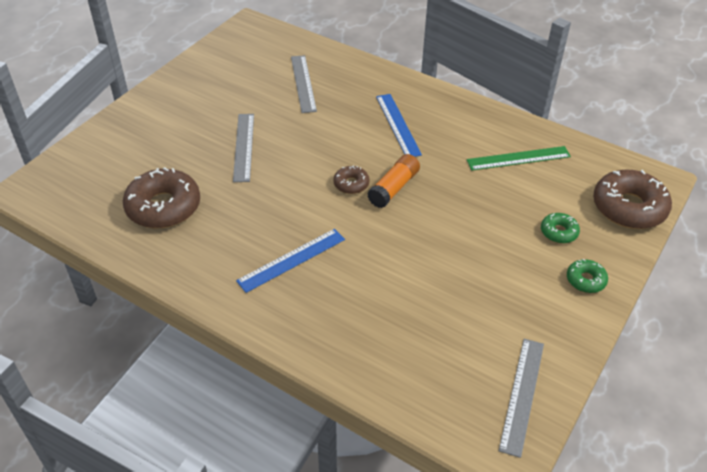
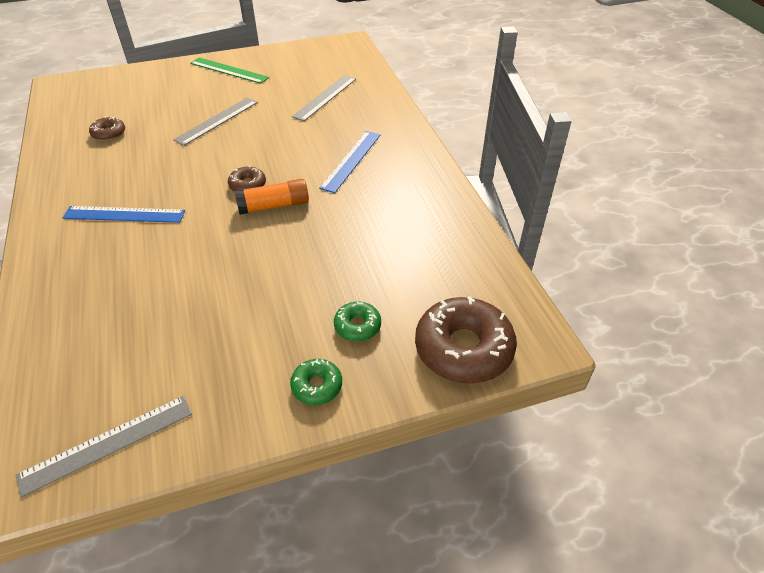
camera: 40 degrees right, 0 degrees up
brown donut [123,167,200,228] -> brown donut [89,117,125,141], size x0.49
green ruler [467,146,571,171] -> green ruler moved to [190,57,269,84]

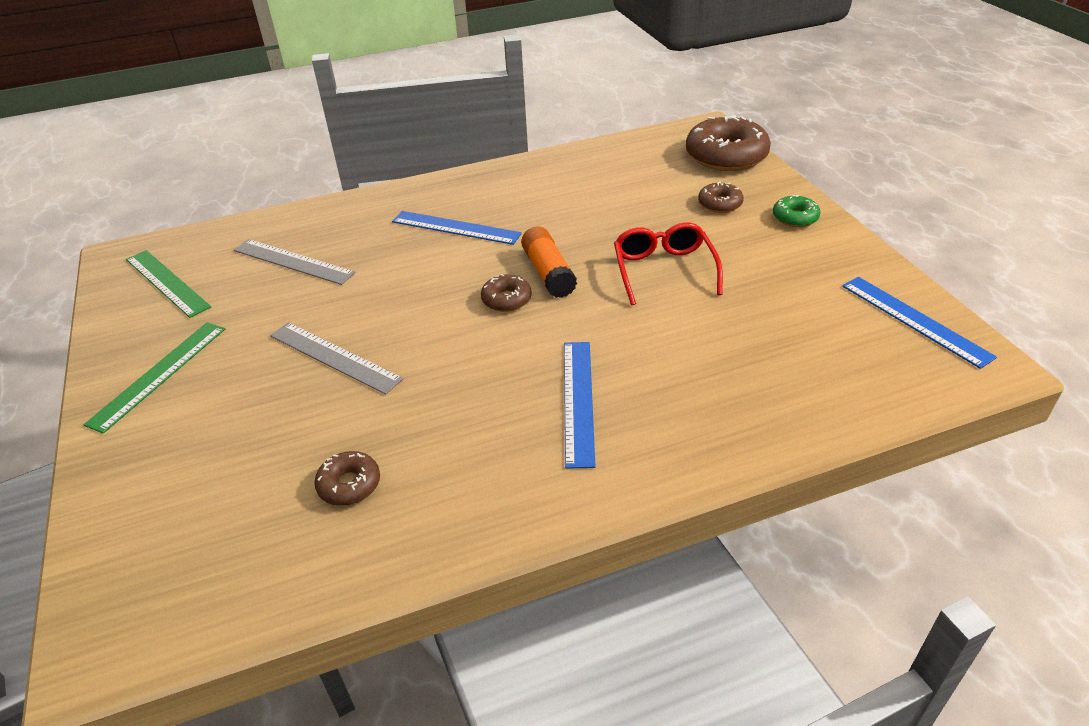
camera: 90 degrees left, 5 degrees down
grey ruler [16,396,192,497] -> blue ruler [842,277,997,369]
green donut [334,302,381,341] -> brown donut [698,182,744,213]
none -> green ruler [126,250,211,318]
none -> red glasses [614,222,723,305]

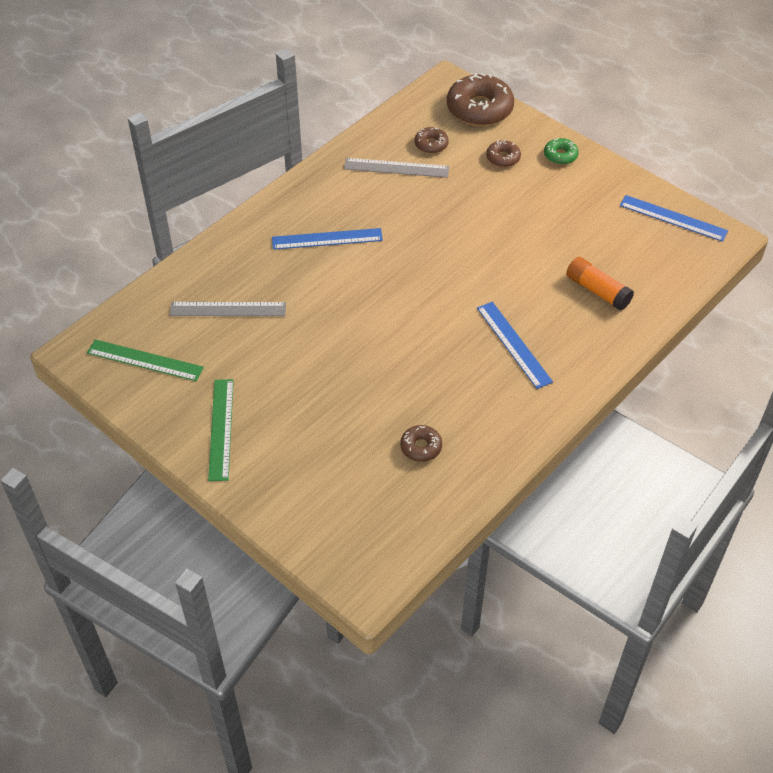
camera: 30 degrees left, 10 degrees up
grey ruler [270,322,403,395] -> grey ruler moved to [344,158,449,178]
brown donut [481,274,532,312] -> brown donut moved to [415,127,449,154]
orange glue stick [521,226,577,298] -> orange glue stick moved to [566,257,634,311]
red glasses [614,222,723,305] -> none

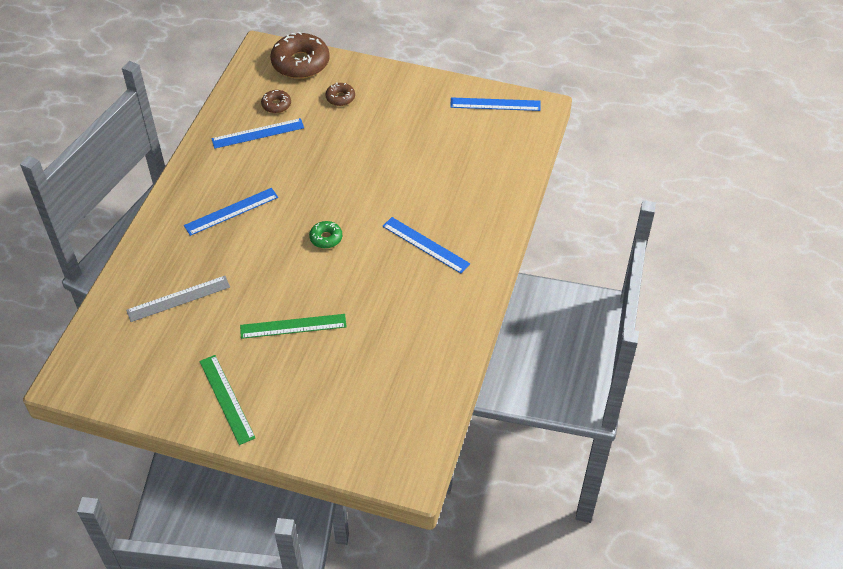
camera: 25 degrees left, 0 degrees up
green ruler [87,339,204,381] -> green ruler moved to [240,314,347,339]
grey ruler [344,158,449,178] -> blue ruler [211,118,304,149]
brown donut [400,425,442,462] -> none
green donut [544,138,579,165] -> green donut moved to [309,221,342,249]
orange glue stick [566,257,634,311] -> none

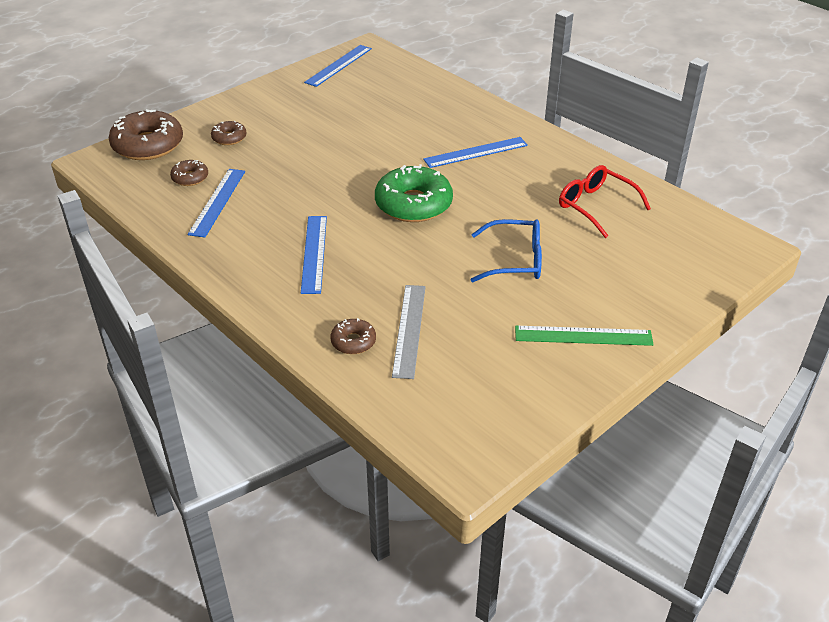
camera: 60 degrees left, 10 degrees down
green ruler [240,314,347,339] -> blue glasses [471,219,542,282]
green donut [309,221,342,249] -> green donut [375,164,453,222], size x2.02
none -> brown donut [330,318,376,354]
none -> red glasses [559,165,651,238]

